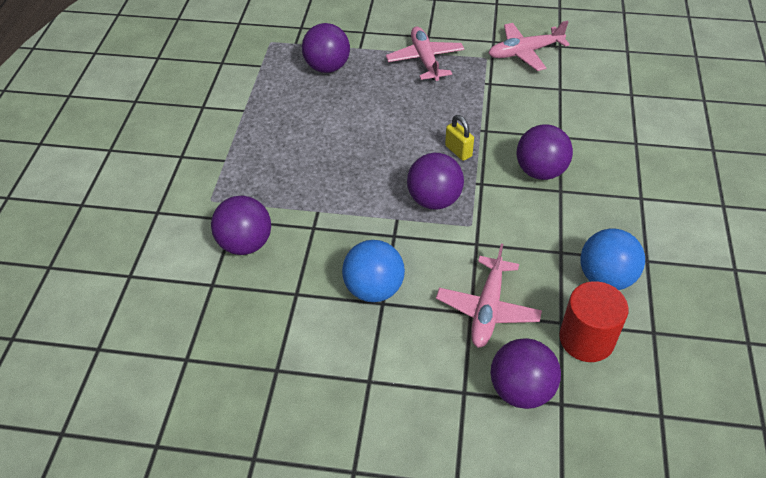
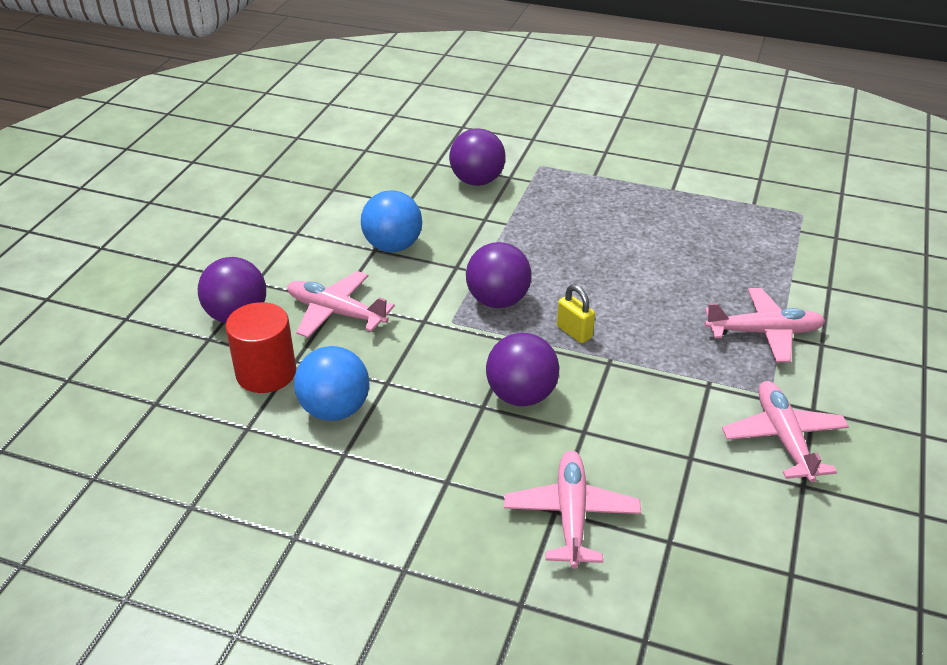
camera: 100 degrees right, 10 degrees down
purple ball [302,23,350,73] -> none
yellow padlock [445,115,474,161] -> yellow padlock turned 75 degrees clockwise [557,285,595,343]
none -> pink plane [504,451,641,569]

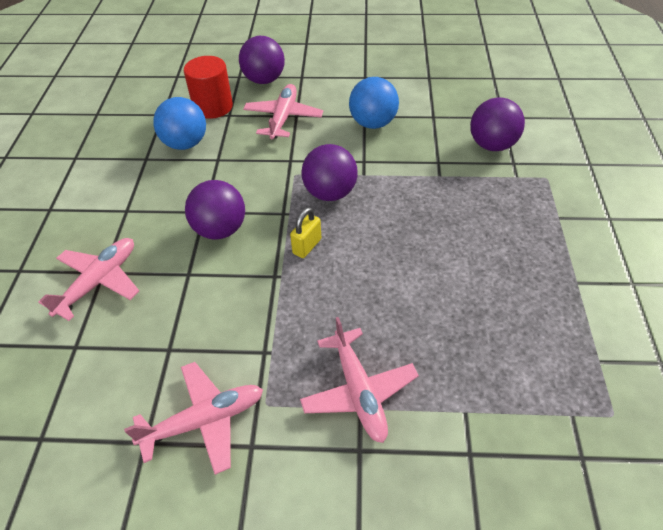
camera: 75 degrees right, 10 degrees up
pink plane [504,451,641,569] -> pink plane turned 45 degrees counterclockwise [39,238,139,321]

